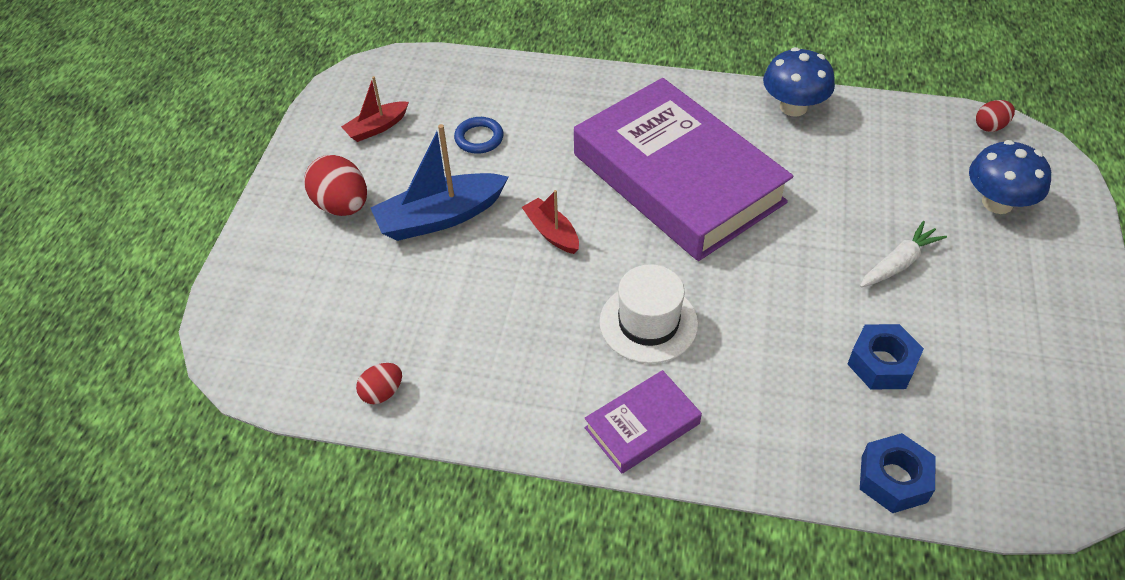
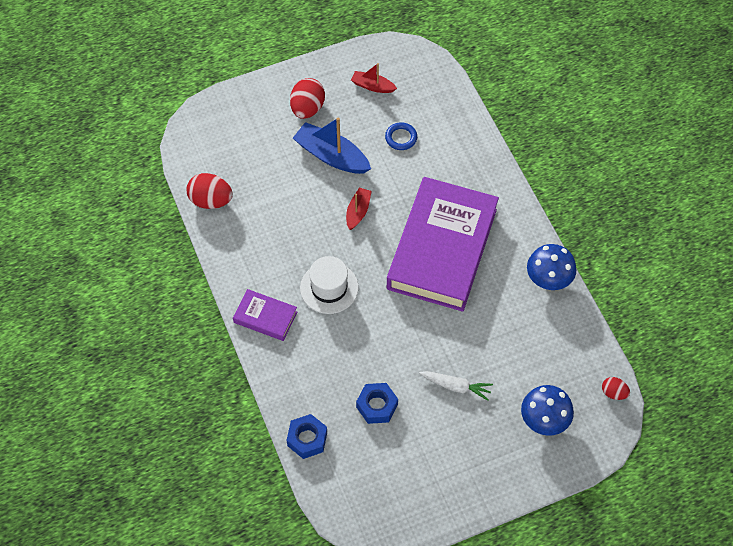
camera: 55 degrees right, 10 degrees up
red egg [356,363,402,404] -> red egg [186,173,233,209], size x1.77

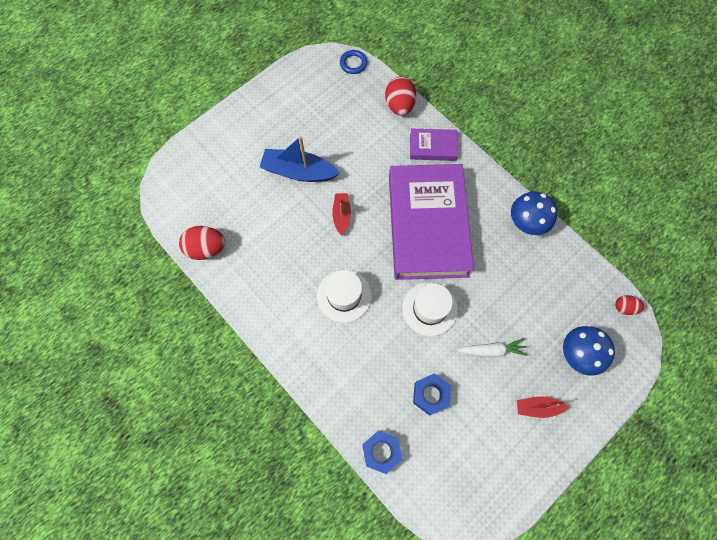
camera: 20 degrees left, 10 degrees up
purple book [233,289,297,341] -> purple book moved to [410,128,458,161]
red egg [290,78,325,119] -> red egg moved to [385,77,416,116]
red boat [351,63,397,93] -> red boat moved to [517,397,569,418]
blue ring [385,122,417,150] -> blue ring moved to [340,50,367,74]
none -> white hat [402,282,458,336]

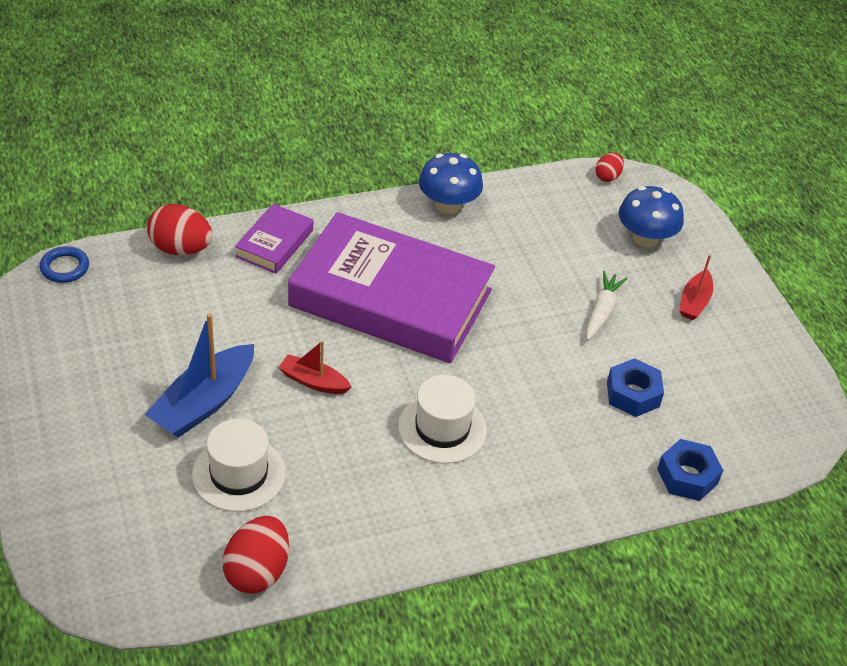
camera: 70 degrees left, 25 degrees down
white hat [402,282,458,336] -> white hat moved to [192,419,286,512]

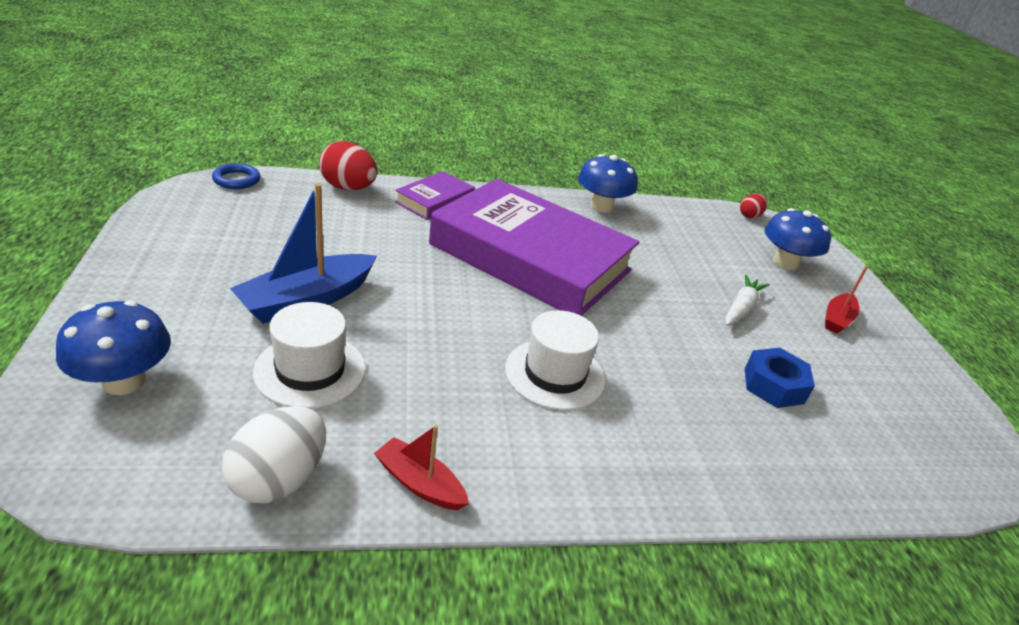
camera: 10 degrees right, 10 degrees down
red egg [222,516,289,594] -> white egg [222,406,326,503]
red boat [279,340,352,394] -> red boat moved to [374,425,469,510]
blue nut [657,439,723,501] -> none
none -> blue mushroom [56,300,171,395]

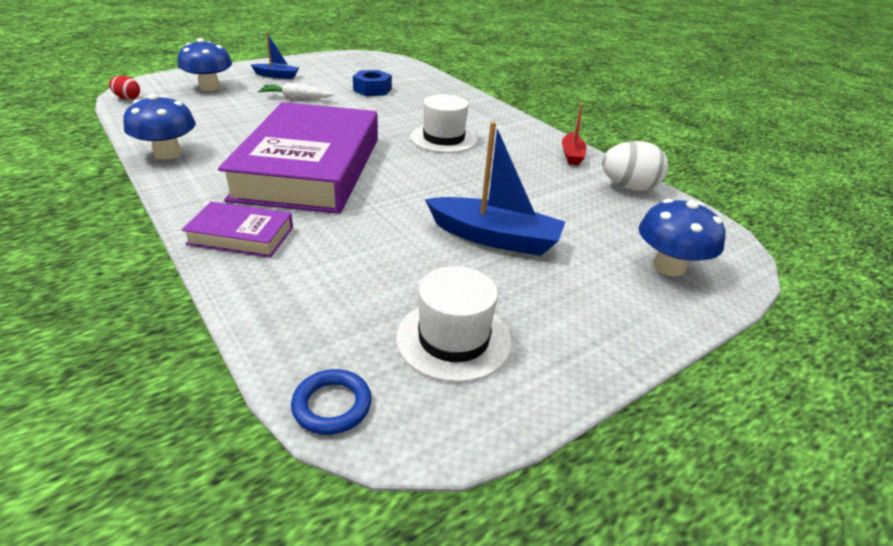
camera: 115 degrees left, 0 degrees up
white hat [253,302,366,409] -> white hat moved to [396,266,512,383]
red egg [319,141,377,191] -> none
red boat [825,266,868,334] -> blue boat [251,33,300,79]

